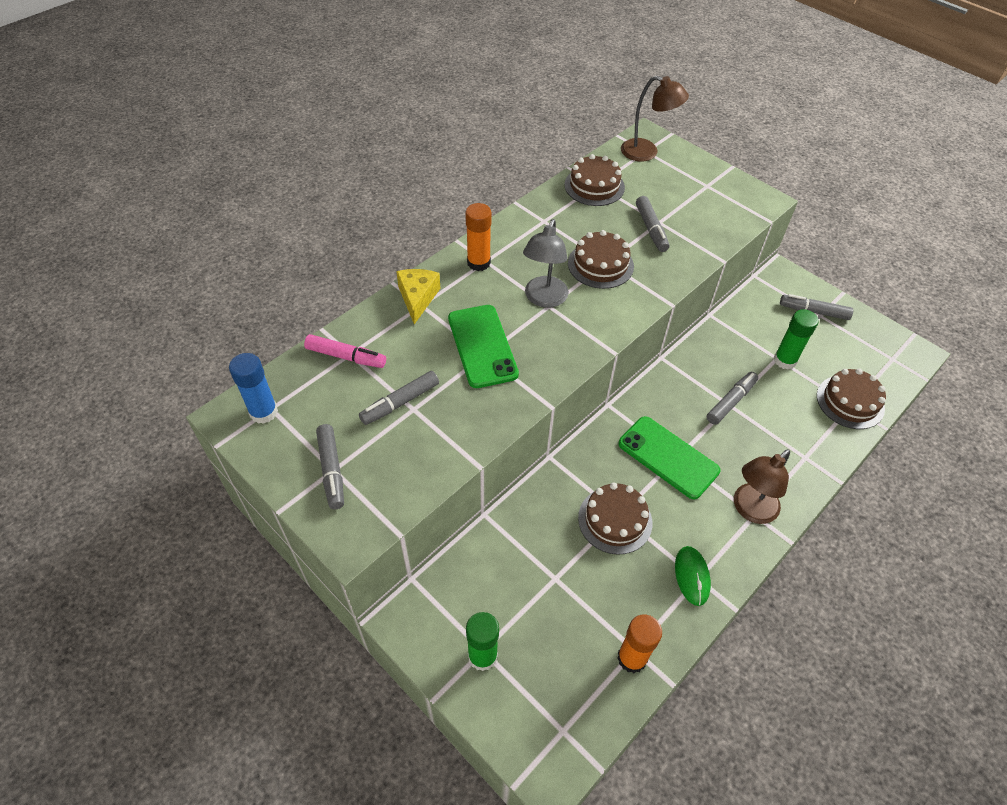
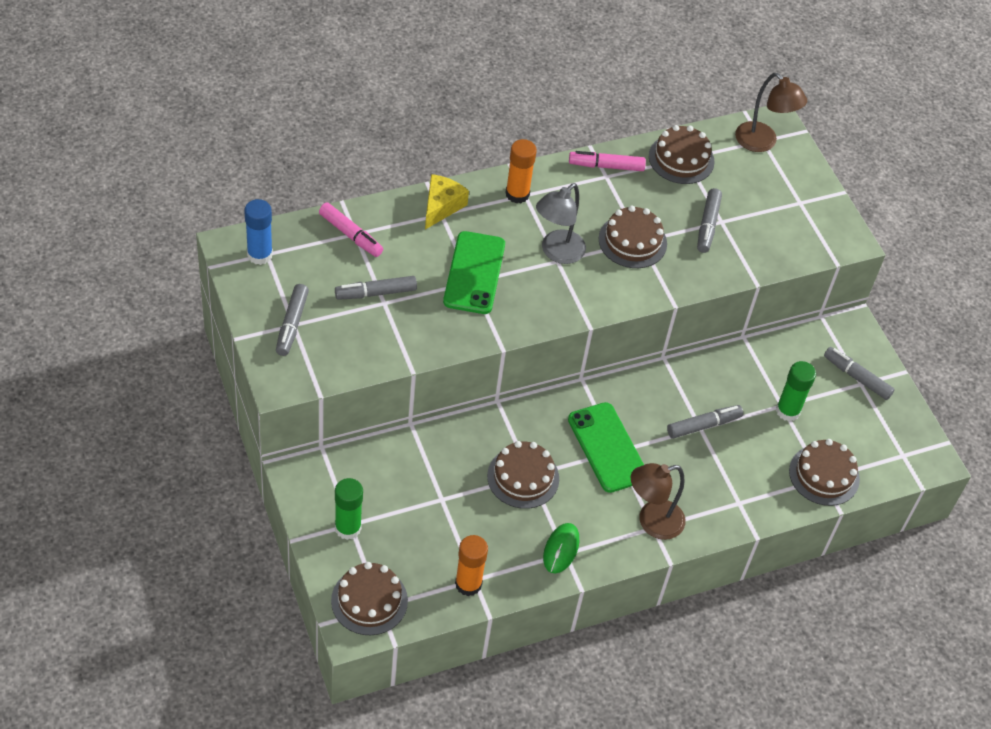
camera: 20 degrees right, 0 degrees up
none -> brown cake [331,562,408,635]
none -> pink marker [569,151,646,171]

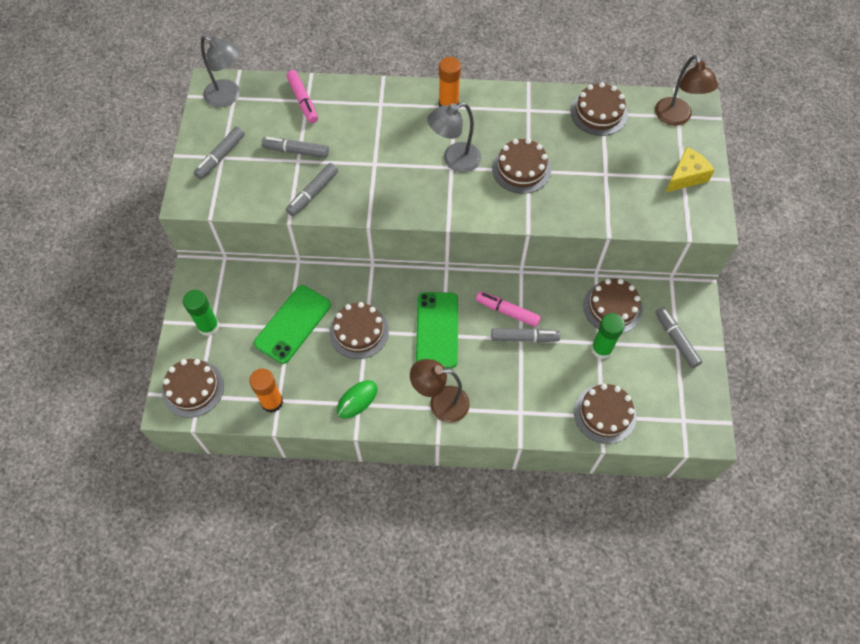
camera: 30 degrees right, 10 degrees up
blue glue stick [244,199,273,265] -> grey lamp [201,35,241,107]
yellow cheese [425,174,469,229] -> yellow cheese moved to [665,147,715,193]
green phone [443,231,505,314] -> green phone moved to [254,285,331,364]
pink marker [569,151,646,171] -> pink marker moved to [476,291,541,327]
grey marker [697,188,722,253] -> grey marker moved to [286,163,338,216]
none -> brown cake [583,279,642,333]

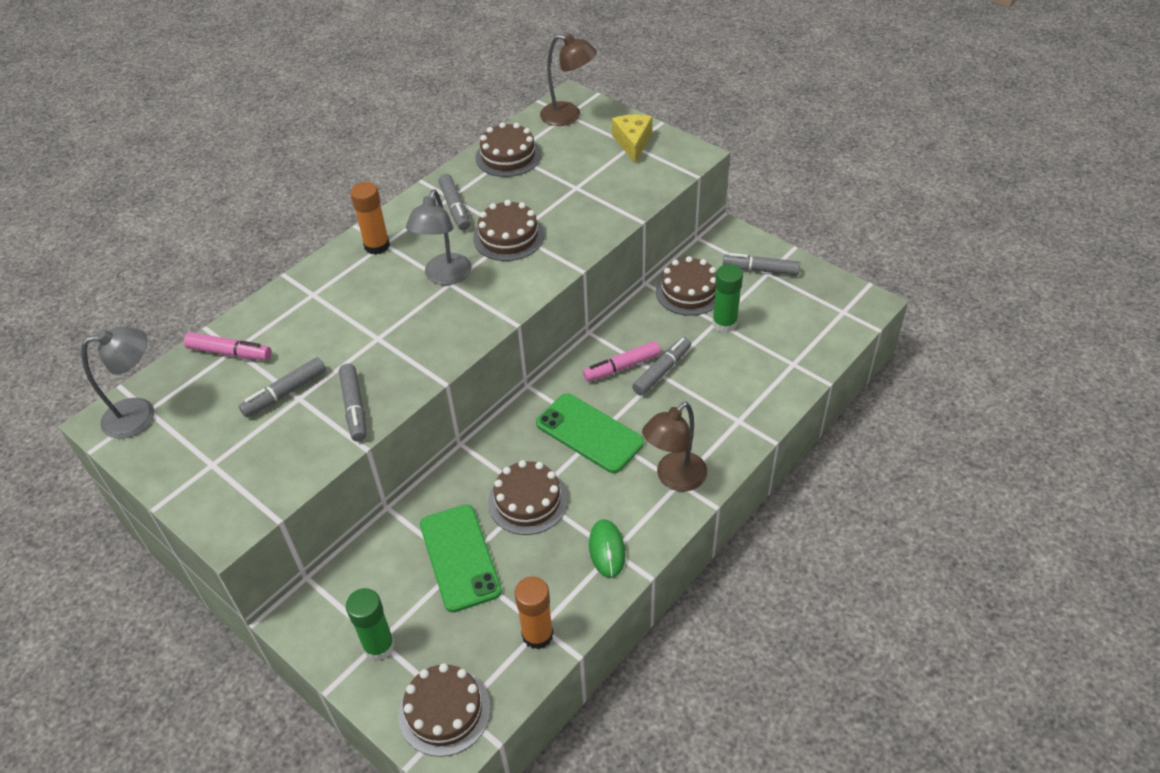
camera: 50 degrees left, 15 degrees down
grey marker [194,127,245,179] -> grey marker moved to [438,174,470,231]
brown cake [574,384,637,444] -> none

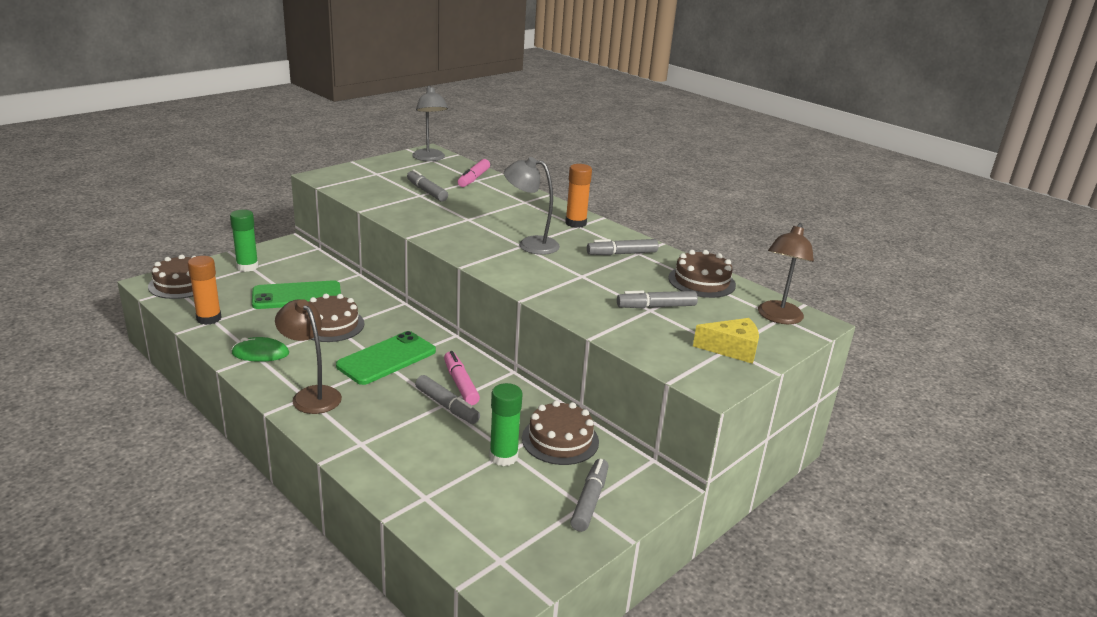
camera: 90 degrees right, 20 degrees down
grey marker [339,364,367,442] -> grey marker moved to [617,291,698,308]
brown cake [473,200,544,261] -> none

